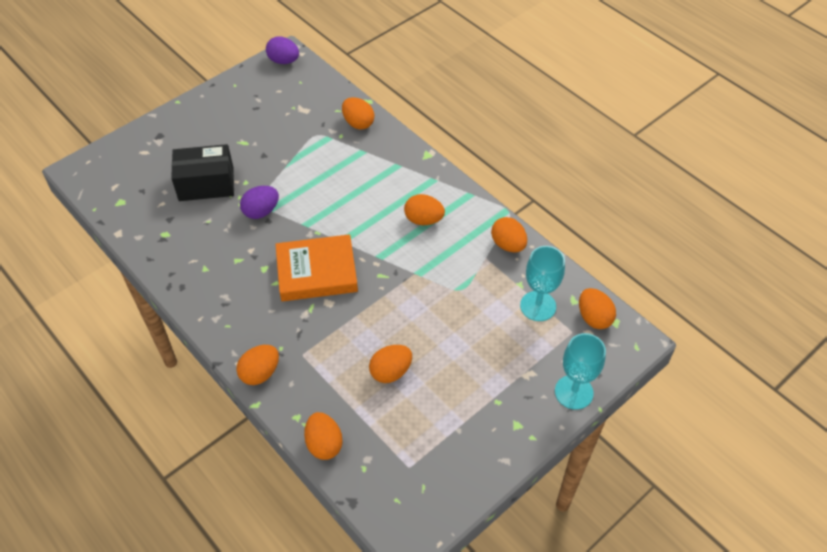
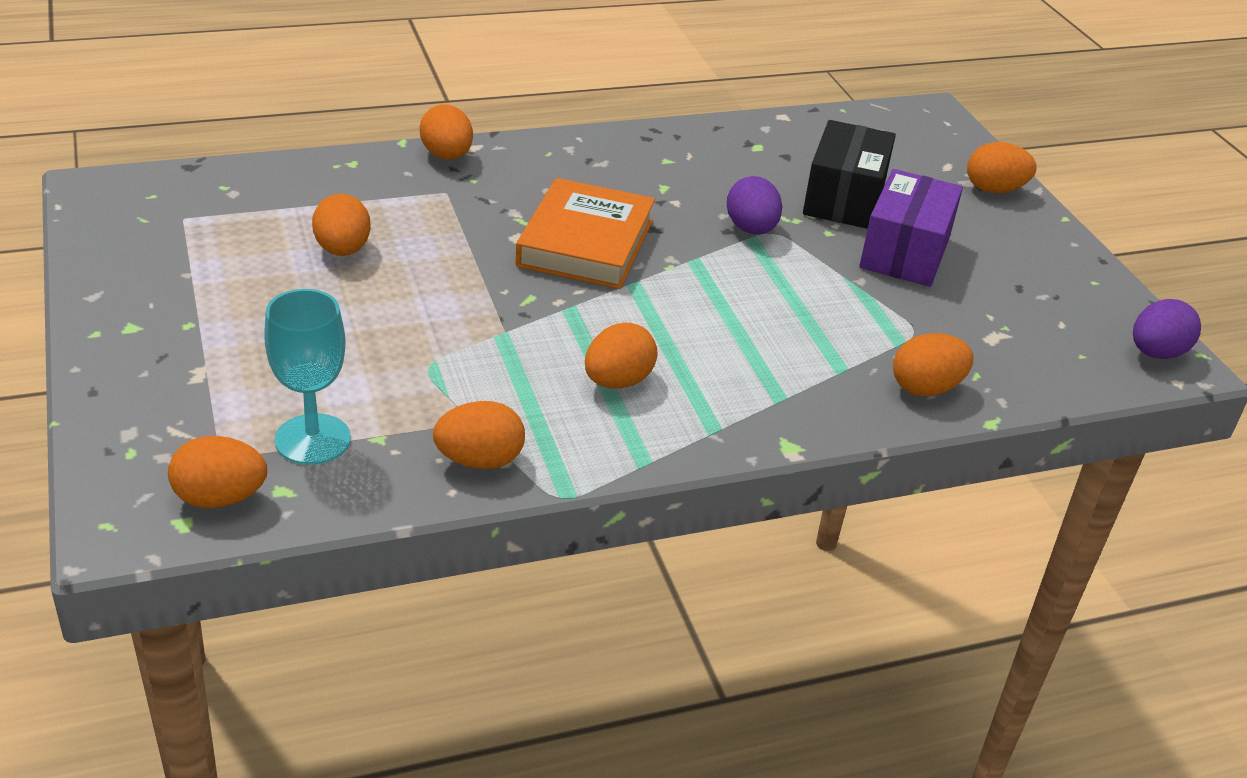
camera: 110 degrees right, 15 degrees down
orange egg [304,412,343,460] -> orange egg moved to [967,142,1037,193]
turquoise goblet [555,333,606,410] -> none
none -> purple box [859,169,963,287]

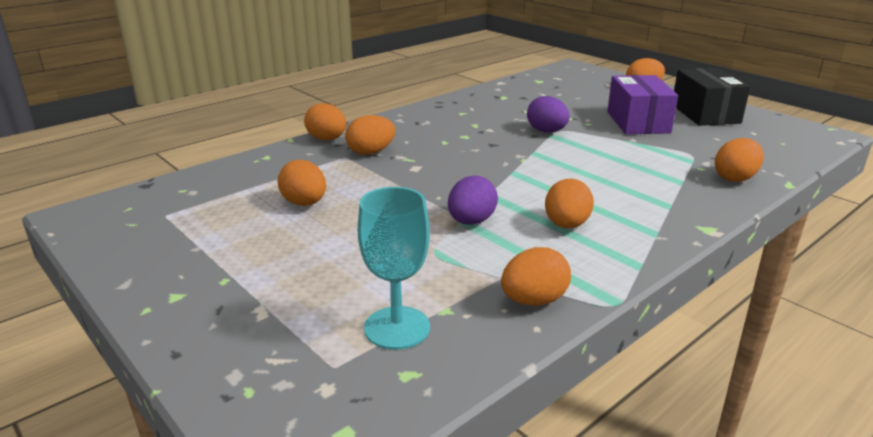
camera: 20 degrees left, 10 degrees down
orange egg [168,436,267,508] -> orange egg moved to [345,115,396,155]
orange book [515,178,655,289] -> none
black box [803,120,896,229] -> black box moved to [674,68,750,126]
purple egg [1133,299,1201,359] -> purple egg moved to [448,176,498,225]

